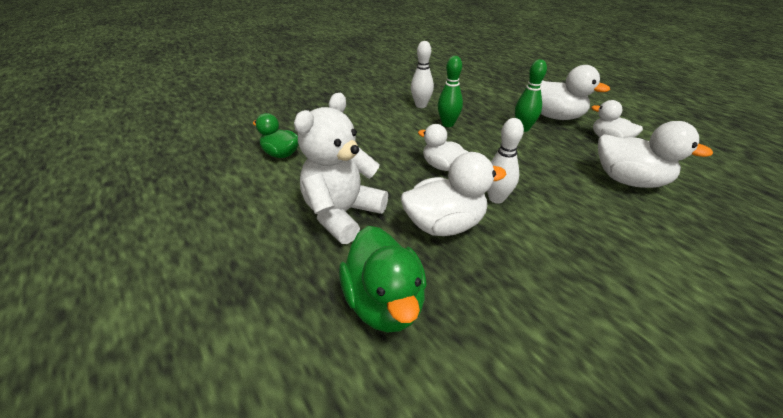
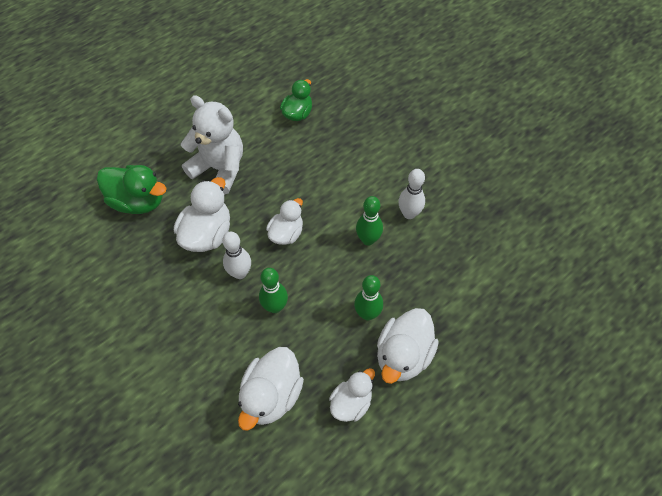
camera: 85 degrees right, 20 degrees up
green duck [339,226,427,333] -> green duck turned 135 degrees counterclockwise [97,165,167,214]
white duck [401,152,507,236] -> white duck turned 135 degrees counterclockwise [174,177,230,252]
none -> green bowling pin [259,268,288,313]

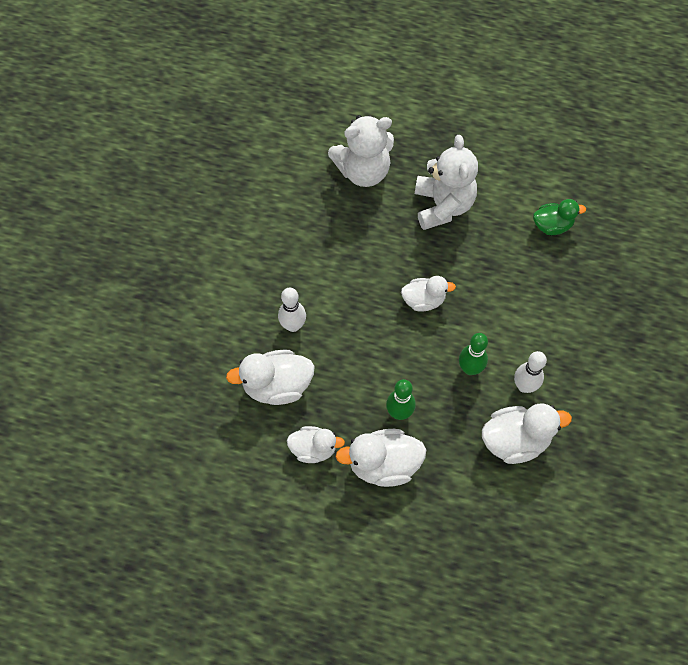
camera: 55 degrees right, 5 degrees up
green duck [97,165,167,214] -> white teddy bear [328,115,394,187]
white duck [174,177,230,252] -> white duck moved to [482,404,572,464]
white bowling pin [222,232,251,279] -> white bowling pin moved to [278,288,306,332]
green bowling pin [259,268,288,313] -> none

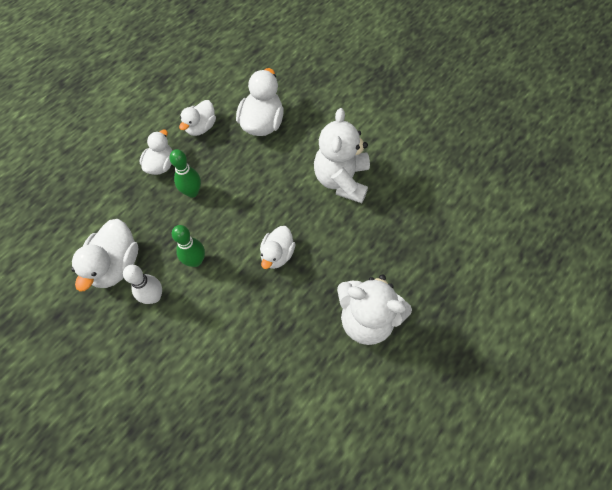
camera: 115 degrees right, 0 degrees up
white bowling pin [278,288,306,332] -> none
white teddy bear [328,115,394,187] -> white teddy bear moved to [314,108,370,203]
white duck [336,429,426,487] -> white duck [140,130,172,175], size x0.65
green duck [533,199,586,235] -> none

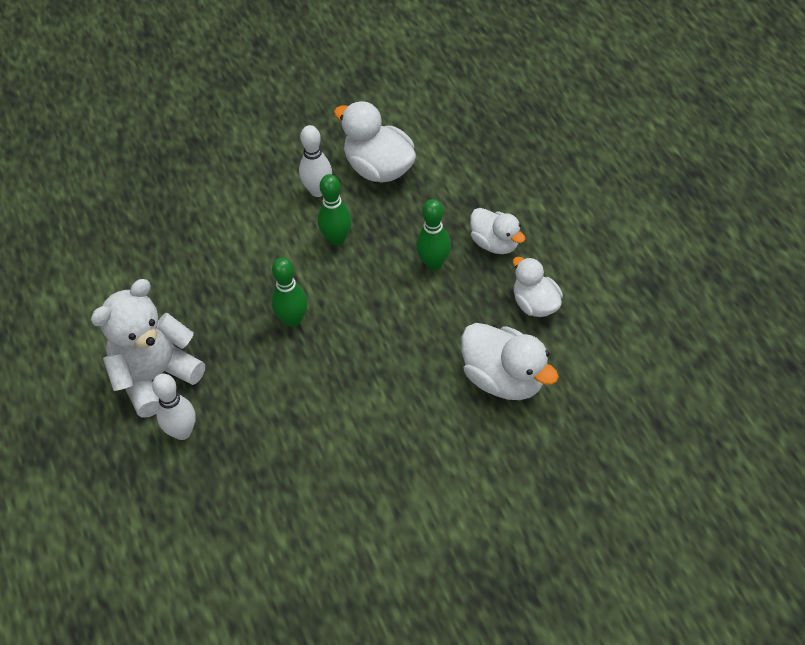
camera: 120 degrees right, 10 degrees down
white duck [260,226,295,269] -> green bowling pin [272,257,308,327]
white teddy bear [314,108,370,203] -> none
none -> white bowling pin [152,373,196,440]

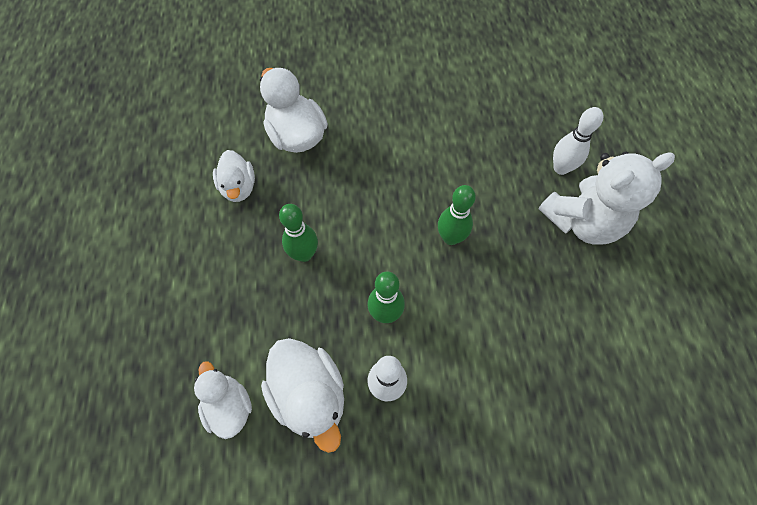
camera: 165 degrees left, 10 degrees up
white duck [470,208,525,254] -> white duck moved to [194,361,252,439]

